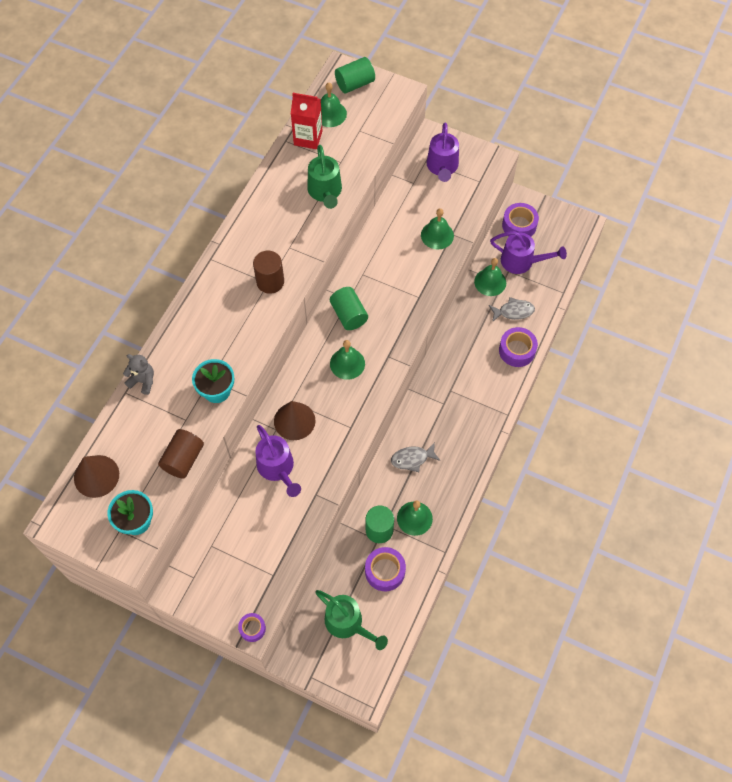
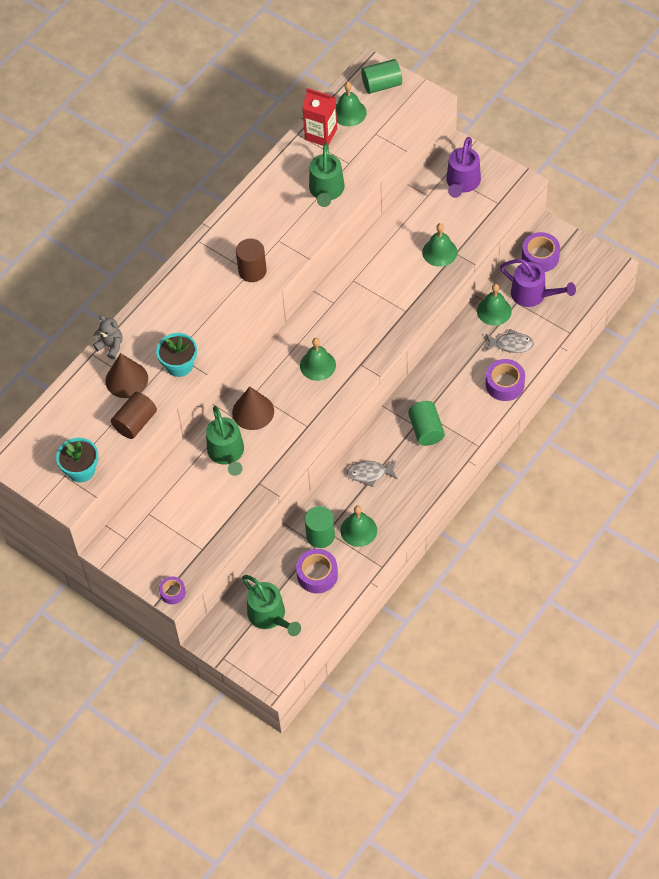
camera: 15 degrees right, 5 degrees down
brown cone [74,455,119,498] -> brown cone moved to [105,353,148,398]
purple watering can [255,425,301,497] -> green watering can [206,406,244,476]
green cylinder [330,287,368,330] -> green cylinder moved to [408,401,445,446]

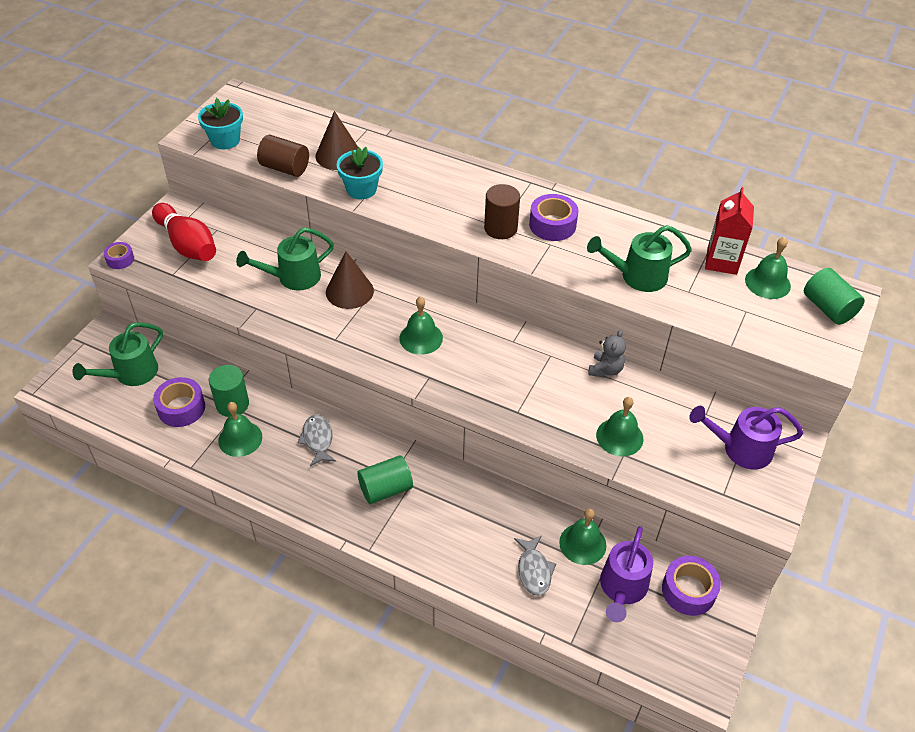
camera: 75 degrees right, 10 degrees down
grey teddy bear [93,316,123,359] -> grey teddy bear moved to [588,330,626,377]
purple tape [486,359,525,401] -> purple tape moved to [529,194,578,241]
none -> red bowling pin [152,203,216,261]

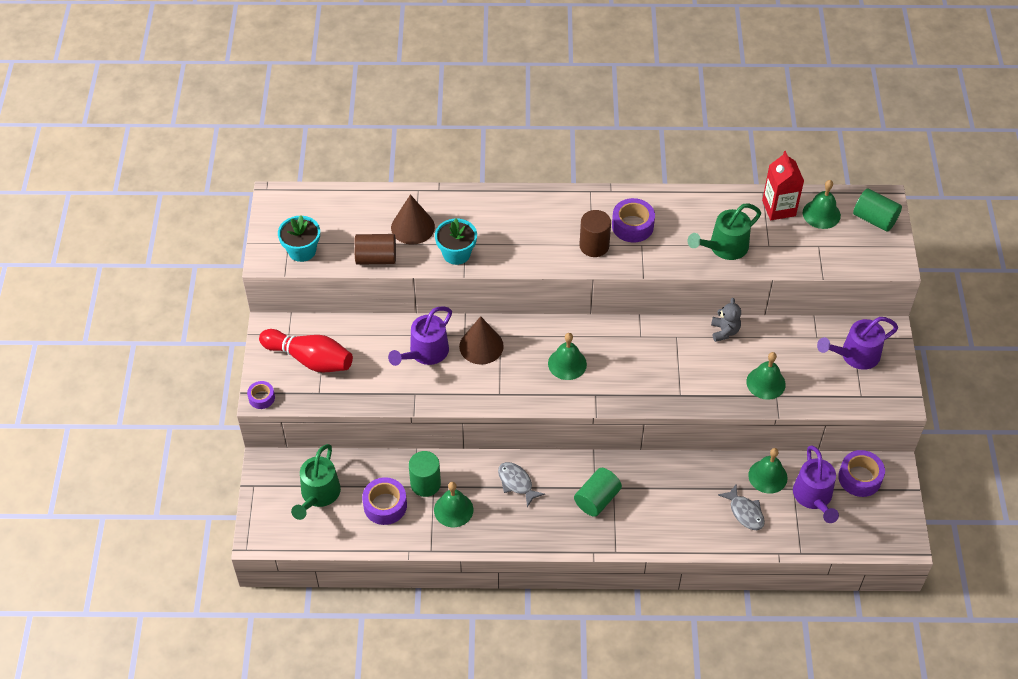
camera: 25 degrees left, 5 degrees up
green watering can [236,227,334,291] -> purple watering can [388,306,452,366]

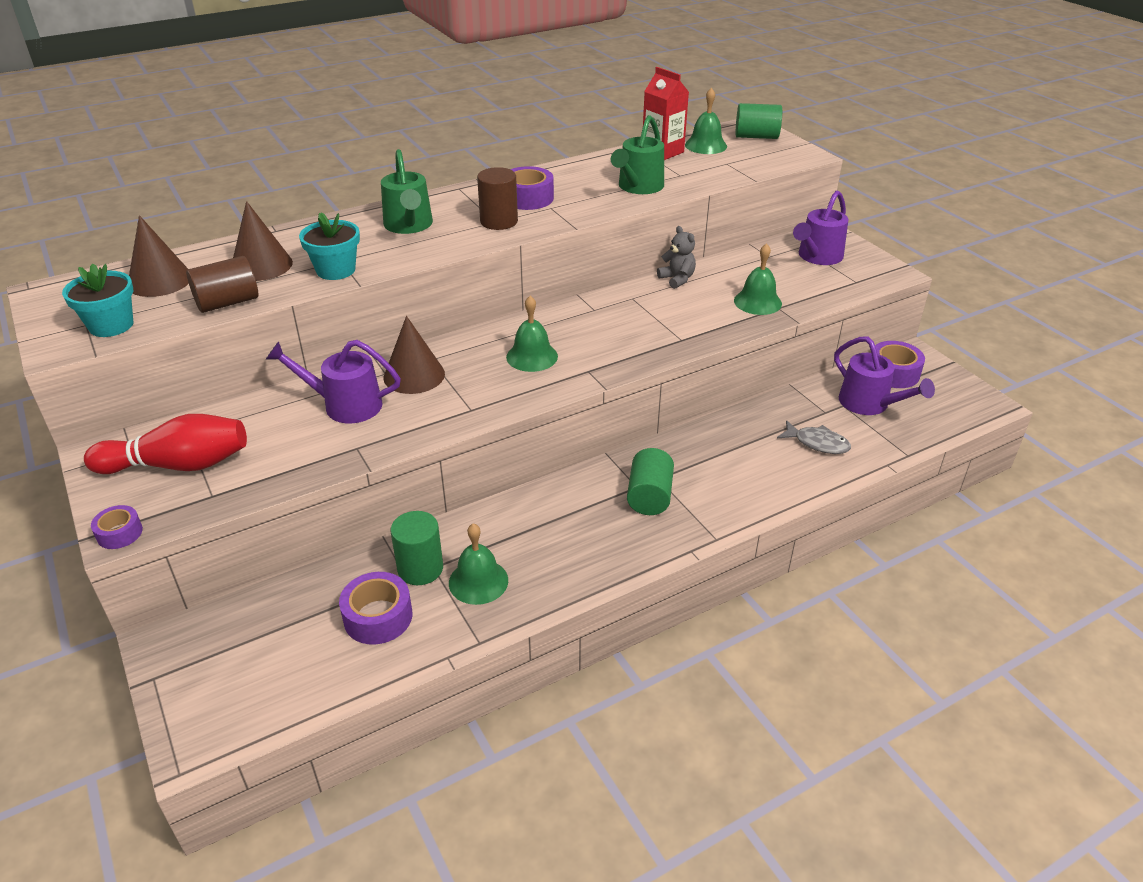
camera: 30 degrees left, 15 degrees down
green watering can [291,444,341,520] -> green watering can moved to [381,149,433,234]
purple watering can [388,306,452,366] -> purple watering can turned 90 degrees clockwise [266,340,401,423]
grey fish [498,462,545,507] -> none
green bell [748,448,788,494] -> none
none -> brown cone [129,215,189,297]

